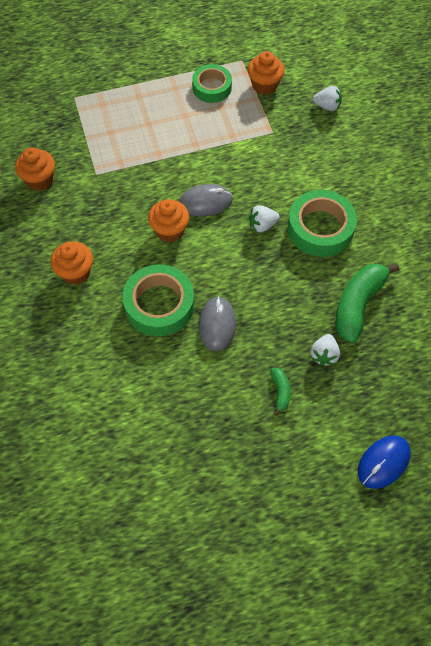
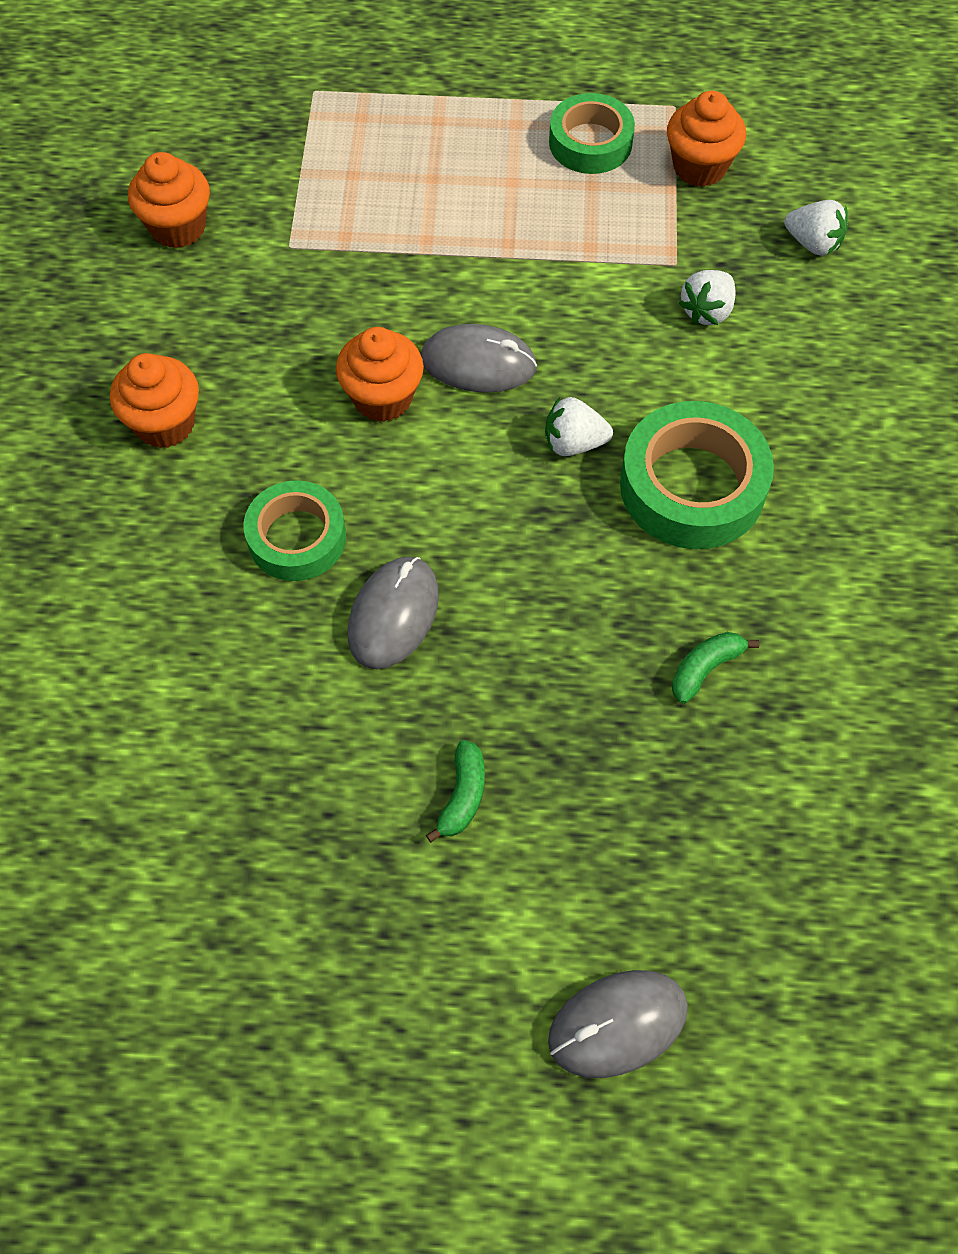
camera: 20 degrees right, 0 degrees up
green tape [123,264,194,336] -> green tape [244,480,346,581], size x0.66
white strawberry [311,334,340,366] -> white strawberry moved to [679,270,736,325]
green banana [336,264,399,343] -> green banana [672,632,759,703], size x0.47
blue mouse [358,435,411,489] -> grey mouse [548,970,688,1078]

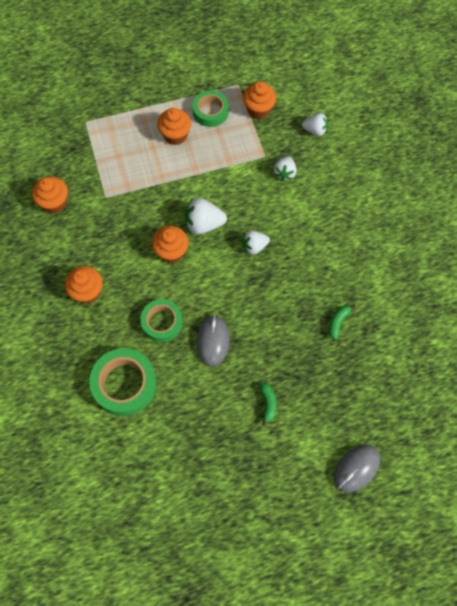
camera: 20 degrees left, 5 degrees up
grey mouse [421,324,537,393] -> white strawberry [185,198,227,234]
green tape [620,401,774,549] -> green tape moved to [89,348,157,416]
none -> orange cupcake [157,108,191,145]

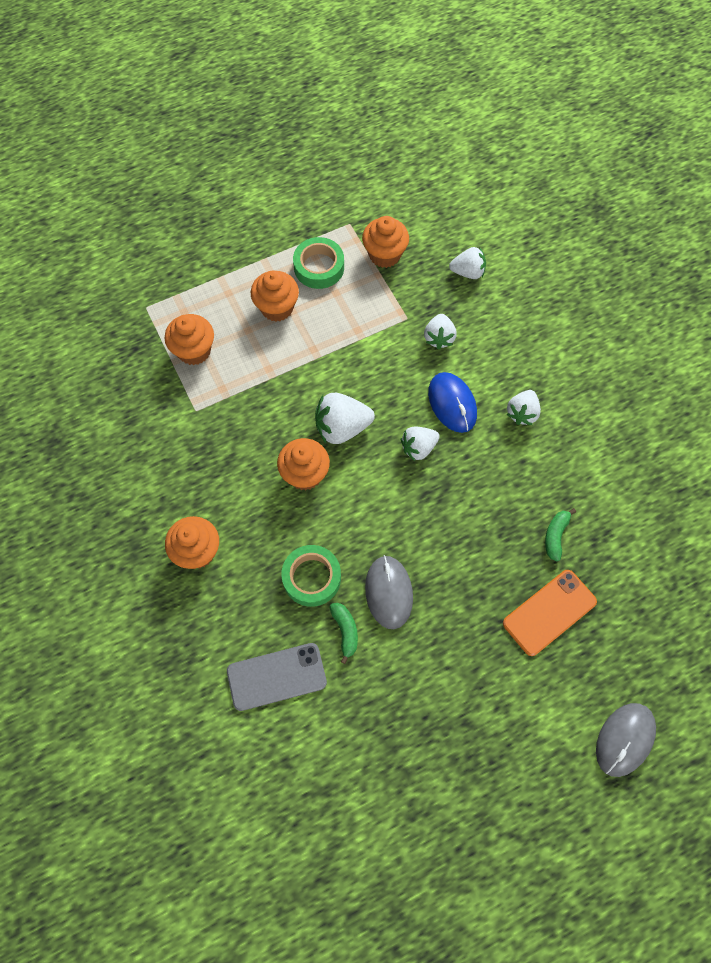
camera: 10 degrees left, 0 degrees up
orange cupcake [32,176,68,213] -> orange cupcake moved to [165,314,214,365]
green tape [89,348,157,416] -> grey phone [227,643,327,711]
green banana [259,383,277,427] -> green banana moved to [330,603,358,664]
none -> blue mouse [428,372,477,433]
none -> orange phone [503,570,597,656]
none -> white strawberry [507,390,541,425]

